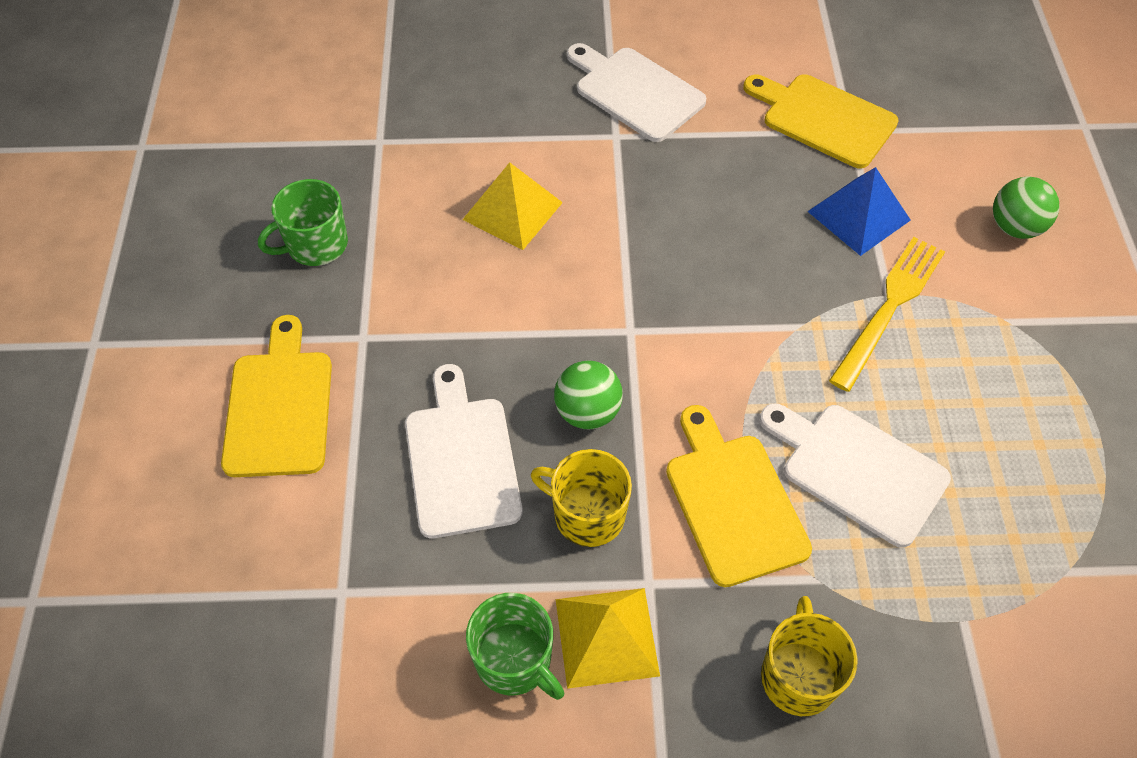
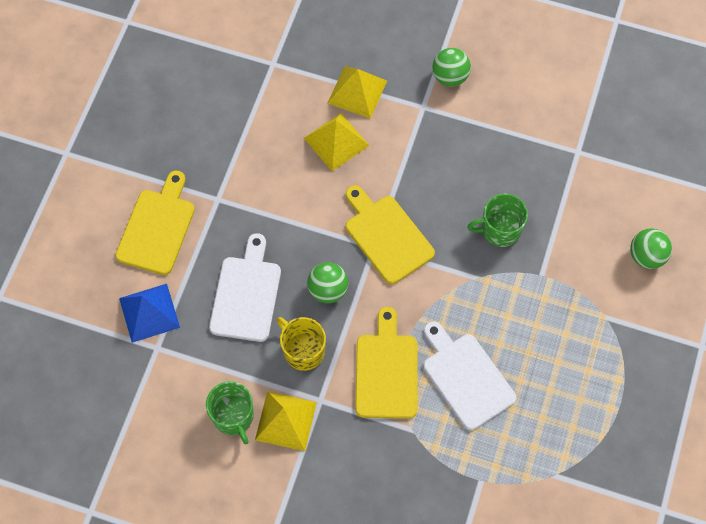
camera: 20 degrees right, 10 degrees up
green mug [258,179,348,266] -> green mug moved to [467,194,528,247]
white cutting board [567,43,706,142] -> green ball [432,48,471,87]
yellow cutting board [743,74,899,168] -> yellow cutting board moved to [346,185,435,284]
yellow mug [761,596,858,716] -> none
blue pyramid [807,167,911,256] -> blue pyramid moved to [119,284,180,343]
yellow fork [829,237,945,392] -> none
none -> yellow pyramid [328,66,387,119]

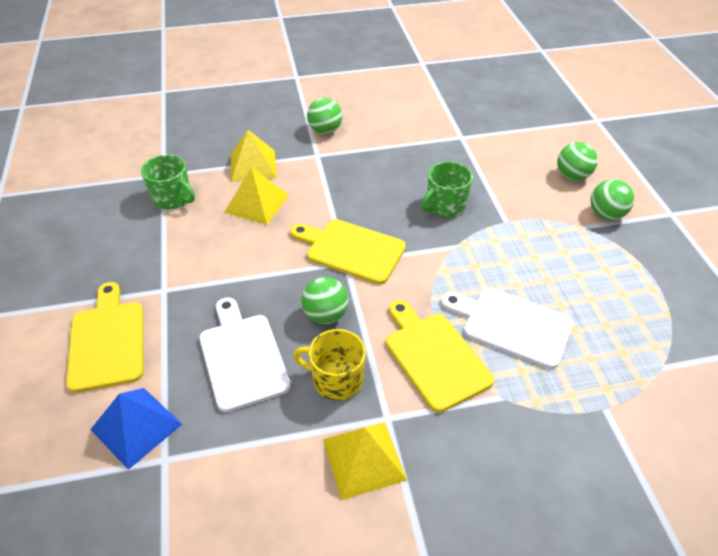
camera: 30 degrees left, 20 degrees down
green mug [206,381,254,444] -> green mug moved to [141,154,195,210]
none -> green ball [591,179,634,220]

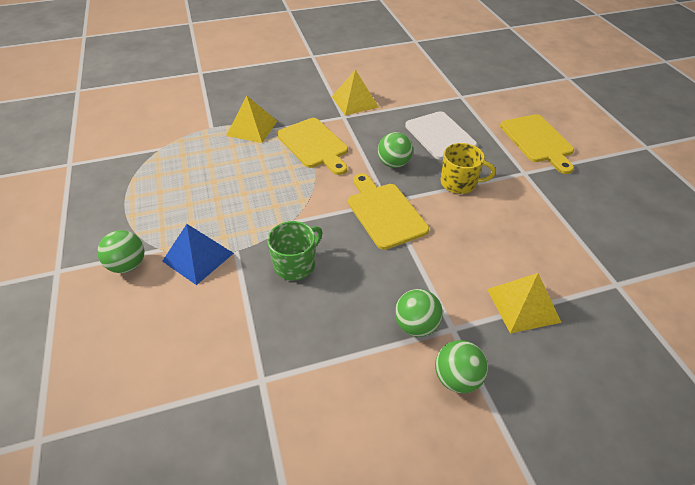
camera: 175 degrees right, 0 degrees up
blue pyramid [90,388,182,470] -> blue pyramid moved to [162,224,234,285]
green mug [141,154,195,210] -> none
yellow pyramid [224,167,289,225] -> yellow pyramid moved to [226,95,277,143]
yellow cutting board [290,219,406,284] -> yellow cutting board turned 135 degrees counterclockwise [348,173,429,250]
yellow mug [293,329,366,400] -> yellow mug moved to [441,143,496,194]
white cutting board [441,288,573,369] -> none
green ball [557,142,598,181] -> green ball moved to [395,289,443,337]

